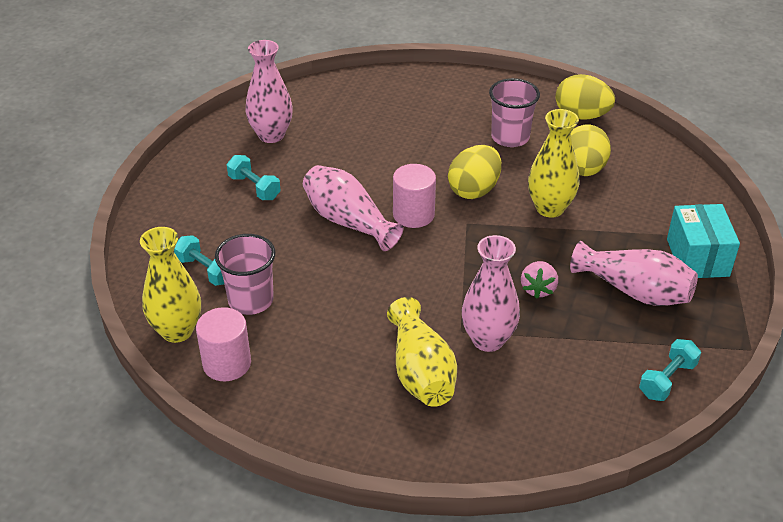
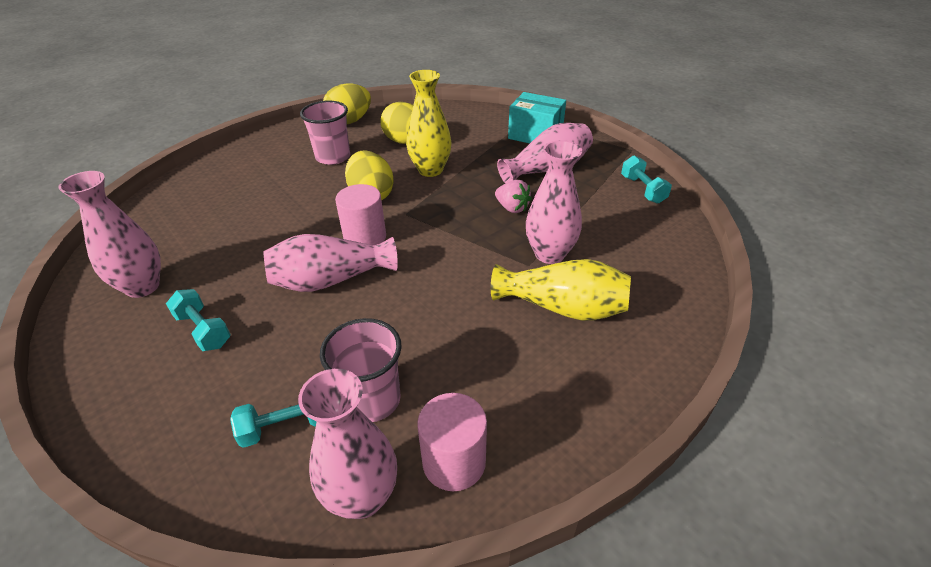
camera: 60 degrees left, 0 degrees up
yellow vase [140,227,201,343] -> pink vase [298,369,397,519]
turquoise dumbbell [227,155,281,200] -> turquoise dumbbell turned 60 degrees clockwise [166,289,231,351]

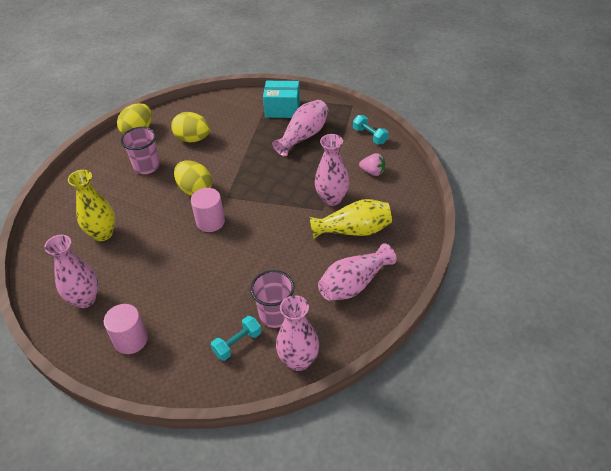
camera: 20 degrees left, 5 degrees up
turquoise dumbbell [166,289,231,351] -> none
pink vase [264,234,398,292] -> pink vase moved to [318,243,396,301]
yellow vase [406,70,452,177] -> yellow vase moved to [68,170,115,241]
pink cylinder [417,393,487,491] -> pink cylinder moved to [104,304,148,354]
pink strawberry [495,180,532,213] -> pink strawberry moved to [359,153,385,176]

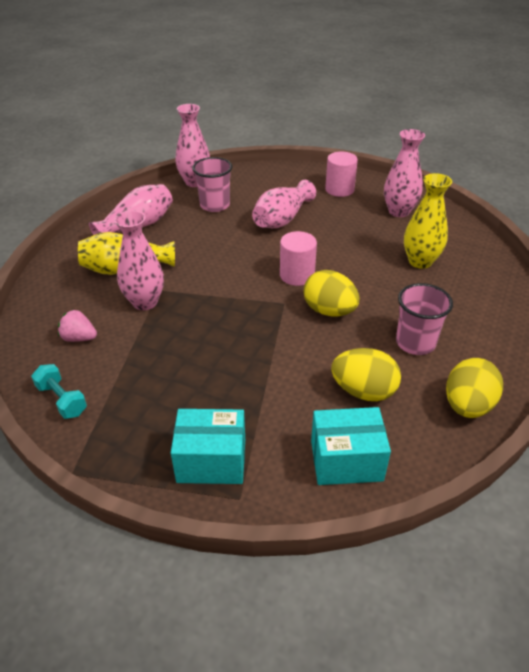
camera: 175 degrees right, 5 degrees down
turquoise dumbbell [211,316,262,361] -> none
pink vase [272,100,329,156] -> pink vase moved to [252,180,316,228]
none -> turquoise box [311,407,391,485]

